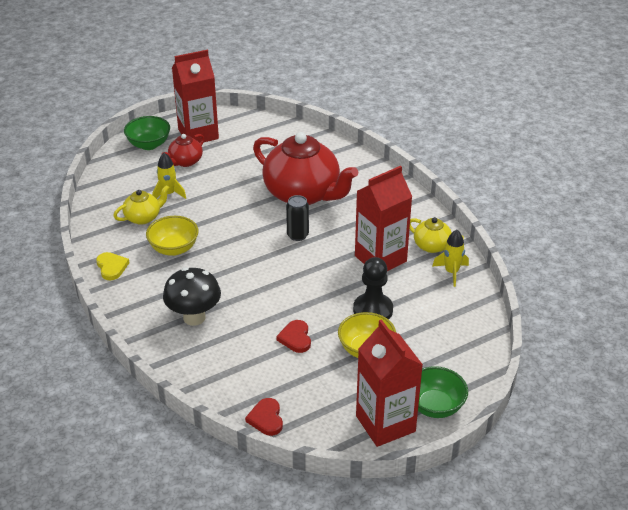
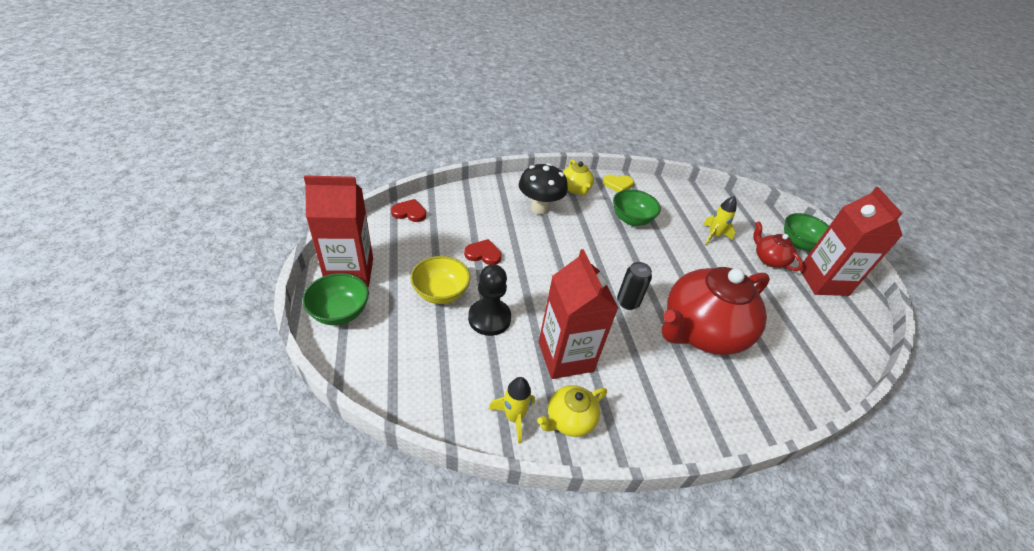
camera: 105 degrees right, 5 degrees up
yellow teapot [113,185,170,225] -> yellow teapot moved to [563,159,594,195]
yellow bowl [146,216,199,256] -> green bowl [613,189,661,226]

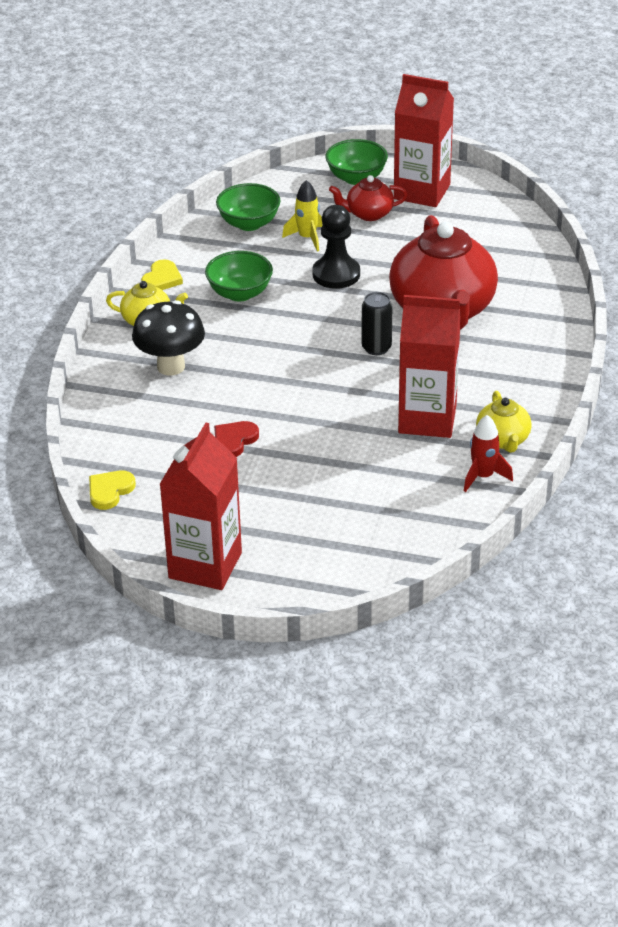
camera: 60 degrees left, 5 degrees down
green bowl [302,273,369,325] -> green bowl moved to [216,183,280,231]
red heart [391,199,426,222] -> yellow heart [89,470,136,510]
yellow bowl [410,256,470,304] -> none
black pawn [468,264,511,336] -> black pawn moved to [312,205,360,289]
yellow rocket [489,377,535,444] -> red rocket [464,415,513,492]

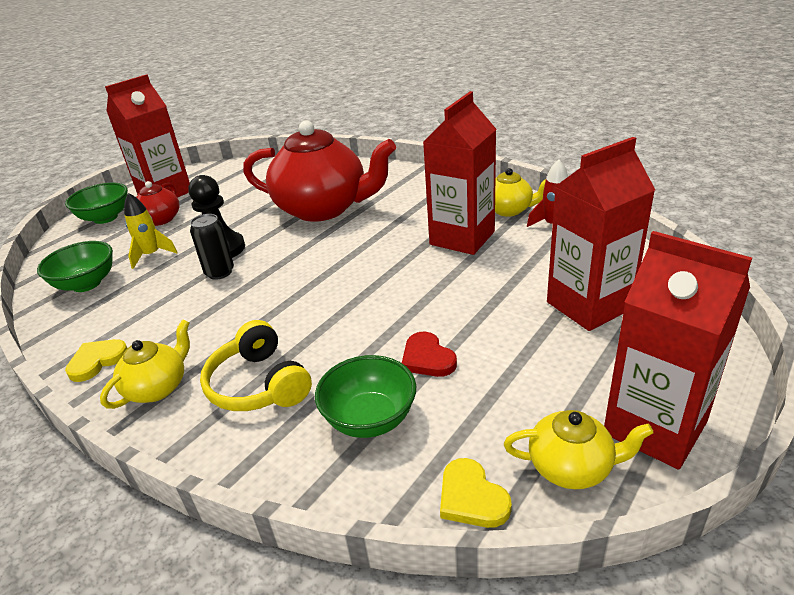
camera: 65 degrees left, 5 degrees down
black mushroom [132,300,205,376] -> yellow headphones [200,320,312,411]
yellow heart [141,259,183,290] -> yellow heart turned 90 degrees counterclockwise [65,339,127,382]
green bowl [205,251,273,302] -> green bowl moved to [315,355,416,438]
black can [362,292,393,355] -> black can moved to [190,214,234,280]
none -> yellow teapot [504,410,654,489]
none -> red carton [547,137,655,331]

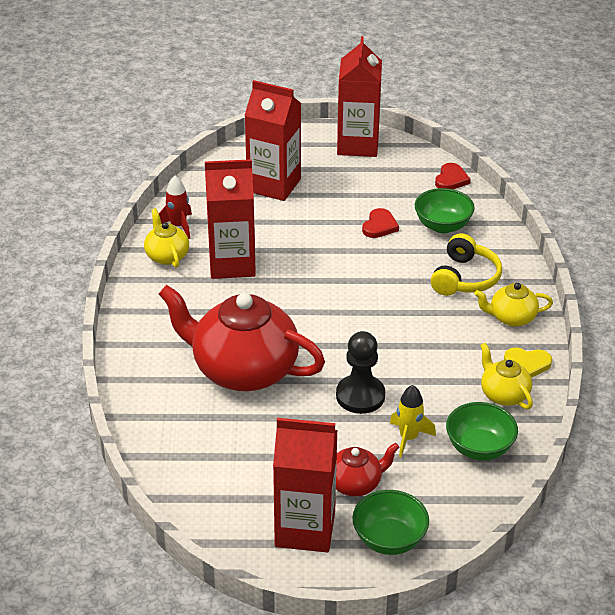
camera: 130 degrees left, 5 degrees up
black can [190,214,234,280] -> none
red teapot [243,120,396,222] -> red teapot turned 45 degrees counterclockwise [159,285,325,391]
yellow heart [440,458,512,528] -> red heart [435,163,471,189]
yellow teapot [504,410,654,489] -> yellow teapot moved to [480,343,533,409]

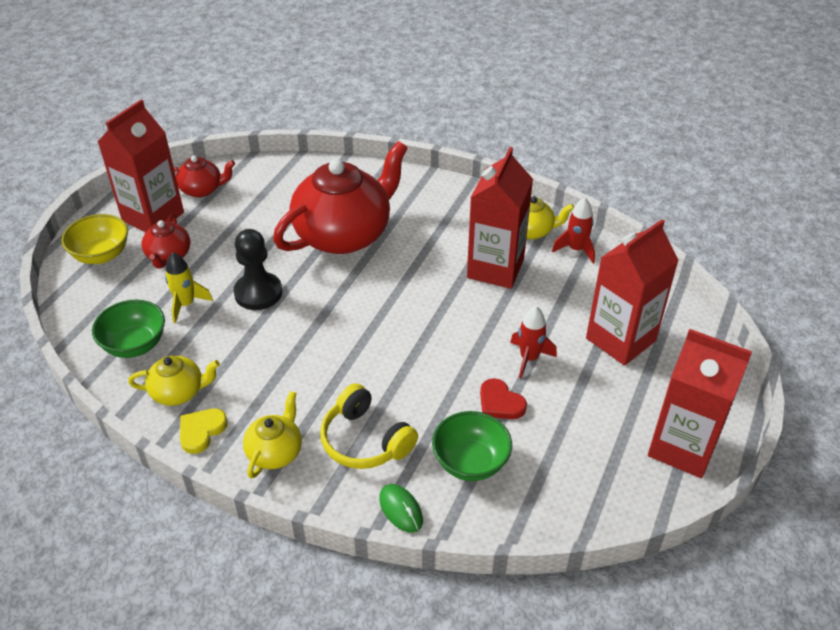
camera: 115 degrees right, 5 degrees up
green bowl [352,490,429,555] -> yellow bowl [61,214,128,264]
red heart [435,163,471,189] -> none
none -> red teapot [174,156,235,197]
none -> green mouse [379,484,423,533]
none -> red rocket [510,306,557,378]

